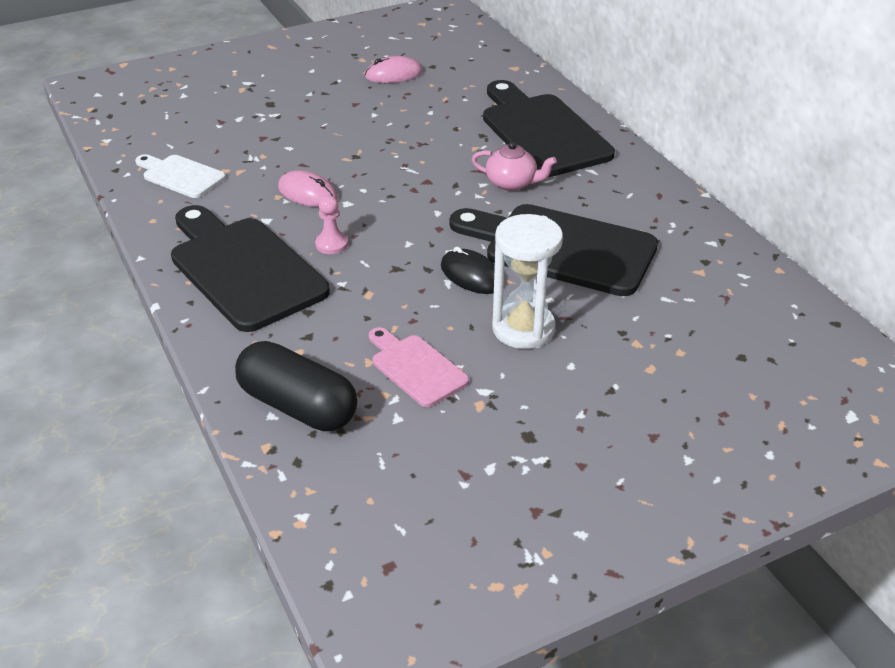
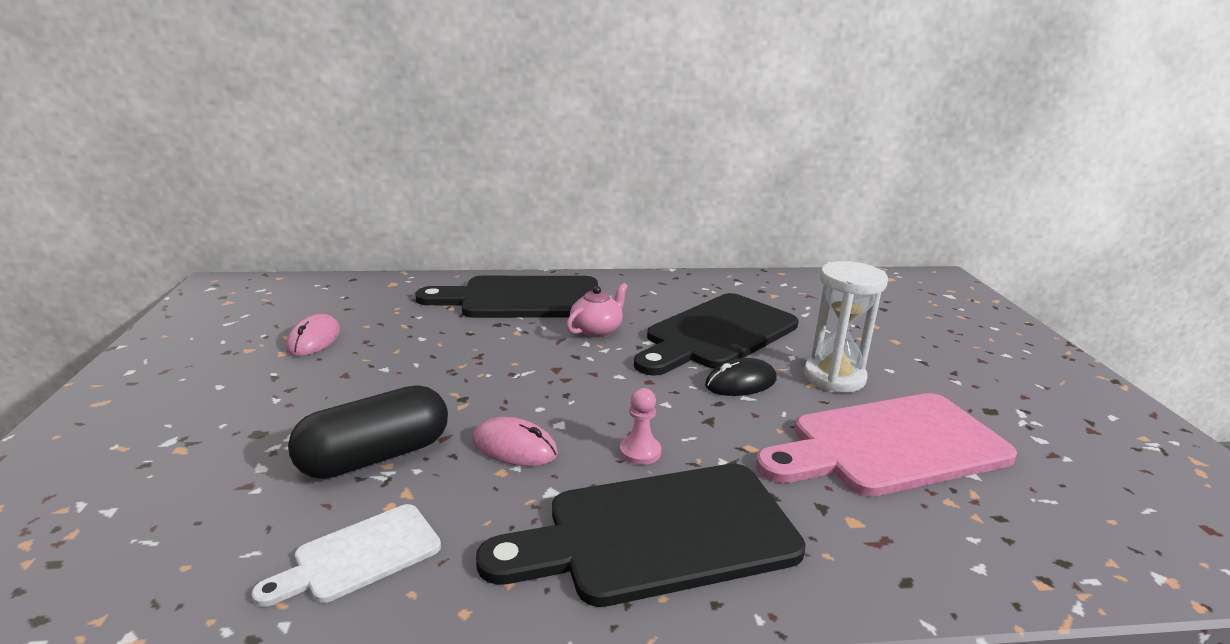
camera: 70 degrees left, 15 degrees down
black capsule [235,341,357,431] -> black capsule moved to [288,385,448,479]
pink mouse [278,170,337,207] -> pink mouse turned 60 degrees clockwise [473,417,558,466]
pink cutting board [369,327,469,407] -> pink cutting board [756,393,1017,497], size x1.92

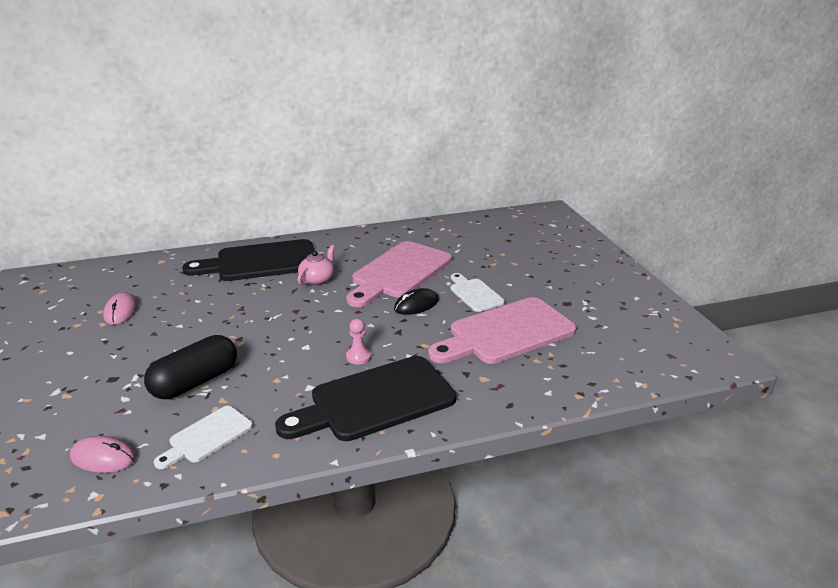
camera: 10 degrees left, 5 degrees up
pink mouse [473,417,558,466] -> pink mouse moved to [70,436,136,473]
black cutting board [634,293,798,376] -> pink cutting board [346,241,452,307]
white hourglass [804,261,888,393] -> white cutting board [450,273,505,312]

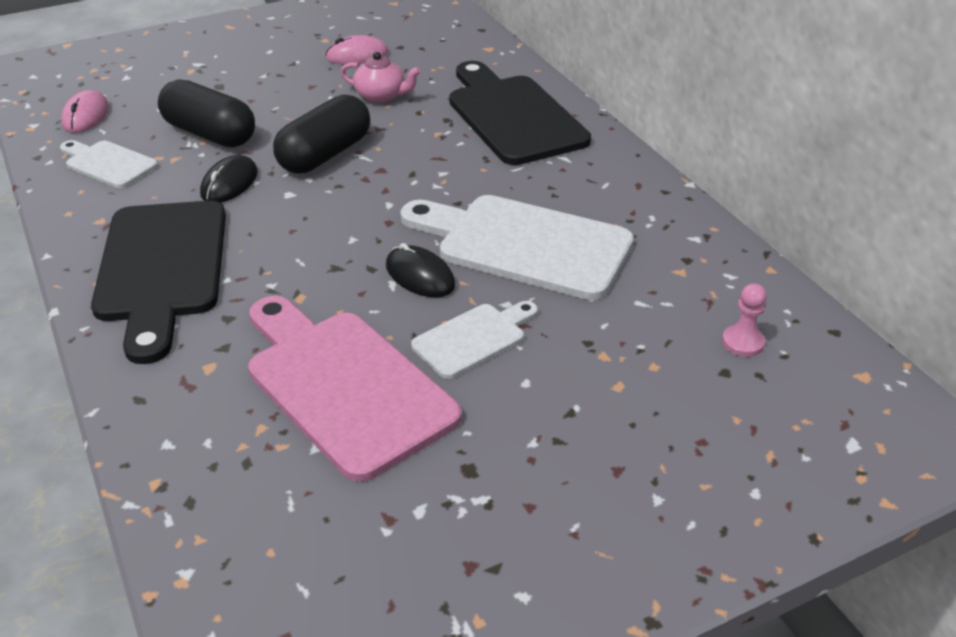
camera: 80 degrees right, 10 degrees up
black cutting board [275,356,456,441] -> black cutting board turned 150 degrees counterclockwise [91,201,226,364]
pink teapot [298,245,335,285] -> pink teapot moved to [340,52,421,103]
pink cutting board [346,241,452,307] -> white cutting board [400,195,634,300]
pink pawn [346,319,371,365] -> pink pawn moved to [722,283,767,357]
none -> black mouse [200,155,258,203]
none -> black capsule [273,95,370,174]

